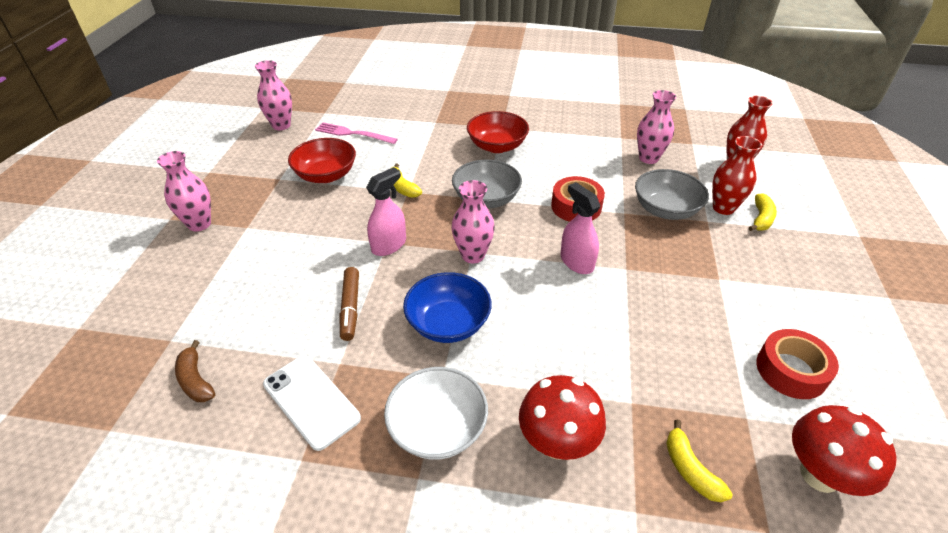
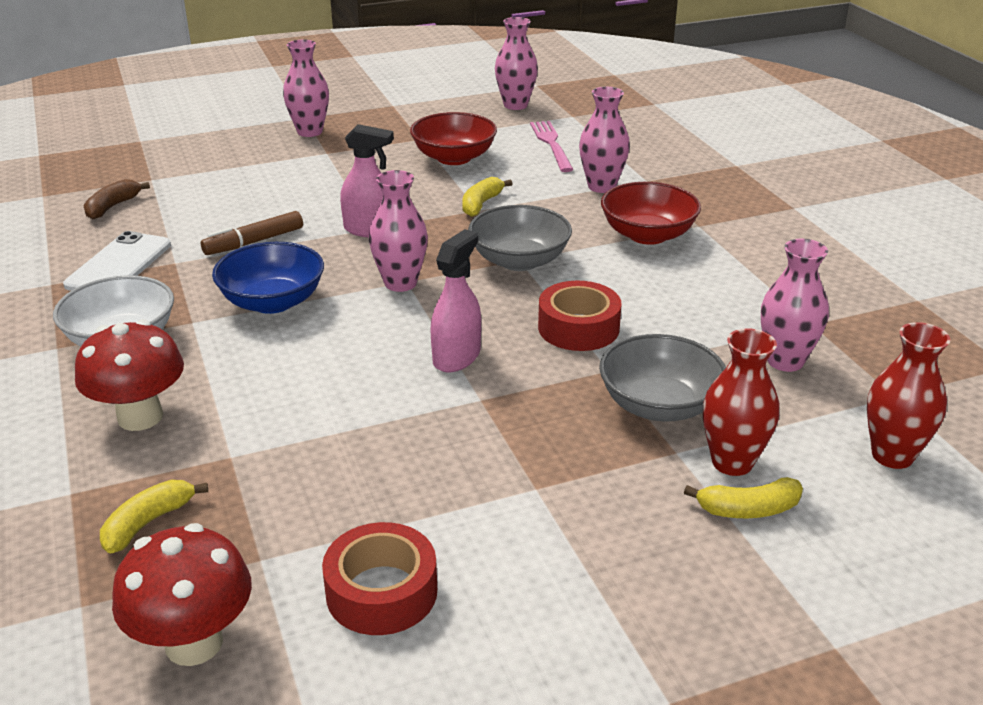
camera: 60 degrees right, 10 degrees down
none -> pink vase [579,87,630,193]

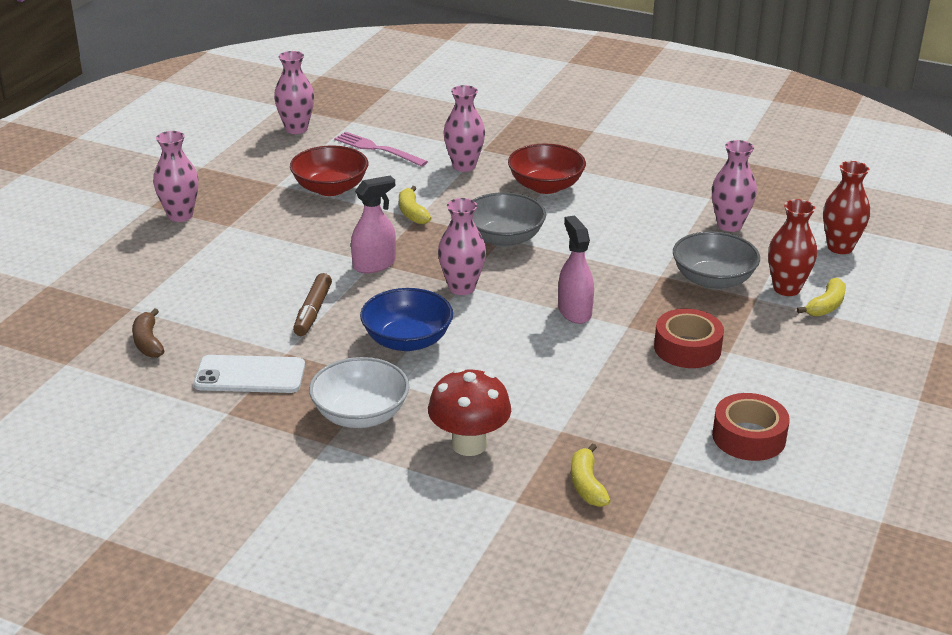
camera: 45 degrees left, 0 degrees up
white phone [63,231,171,291] -> white phone turned 60 degrees counterclockwise [193,355,305,393]
red mushroom [112,523,252,666] -> none
red tape [538,281,621,351] -> red tape moved to [654,309,724,368]

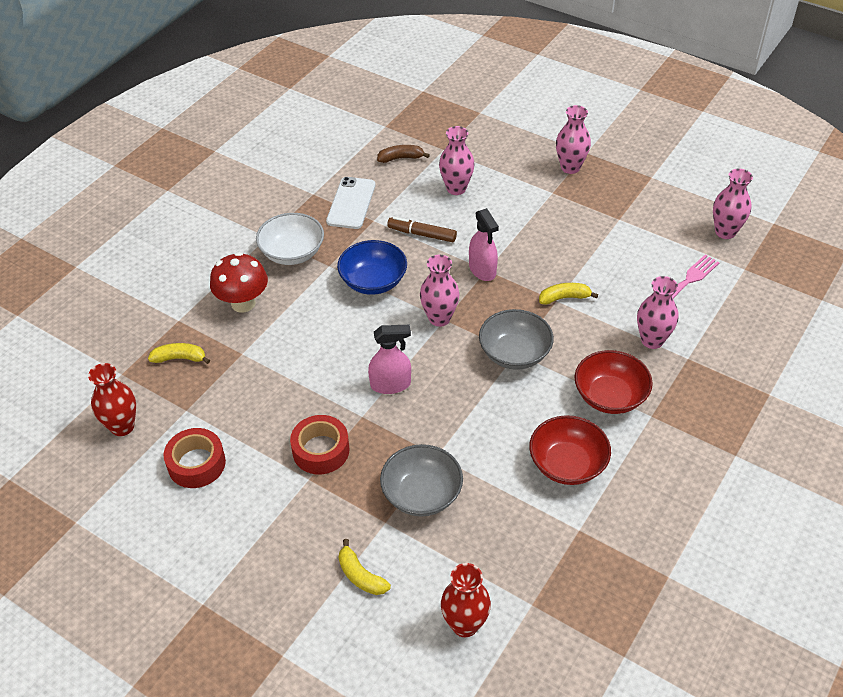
camera: 100 degrees right, 15 degrees up
red bowl [290,145,368,196] -> red bowl moved to [529,415,611,485]
pink vase [712,140,757,232] -> pink vase moved to [439,126,474,195]
red vase [768,199,817,296] -> red vase moved to [88,363,136,436]

